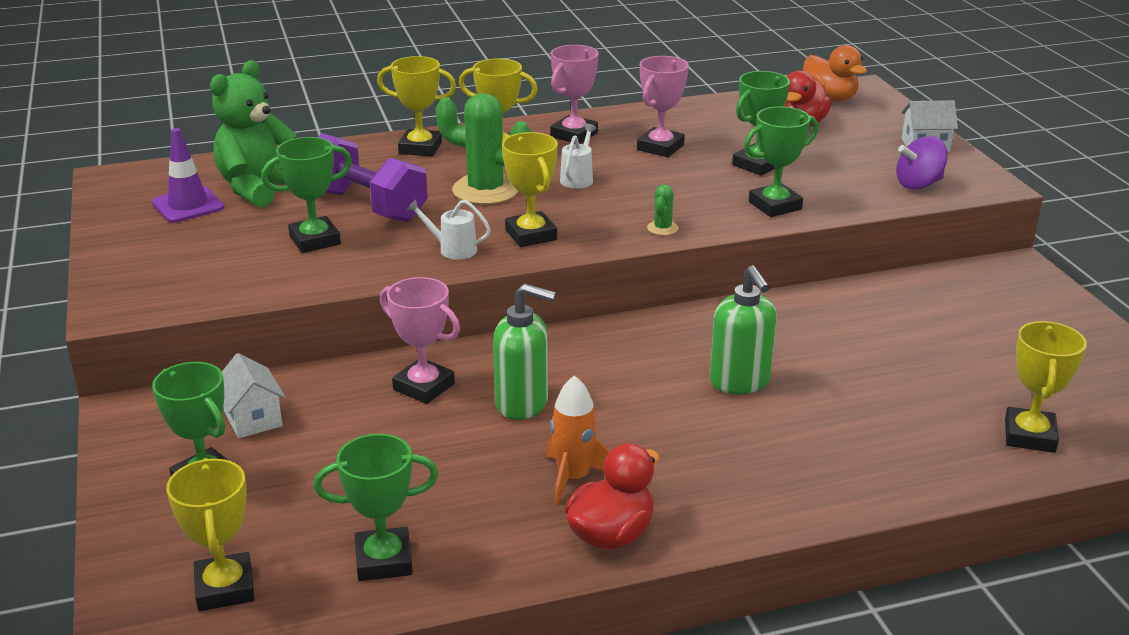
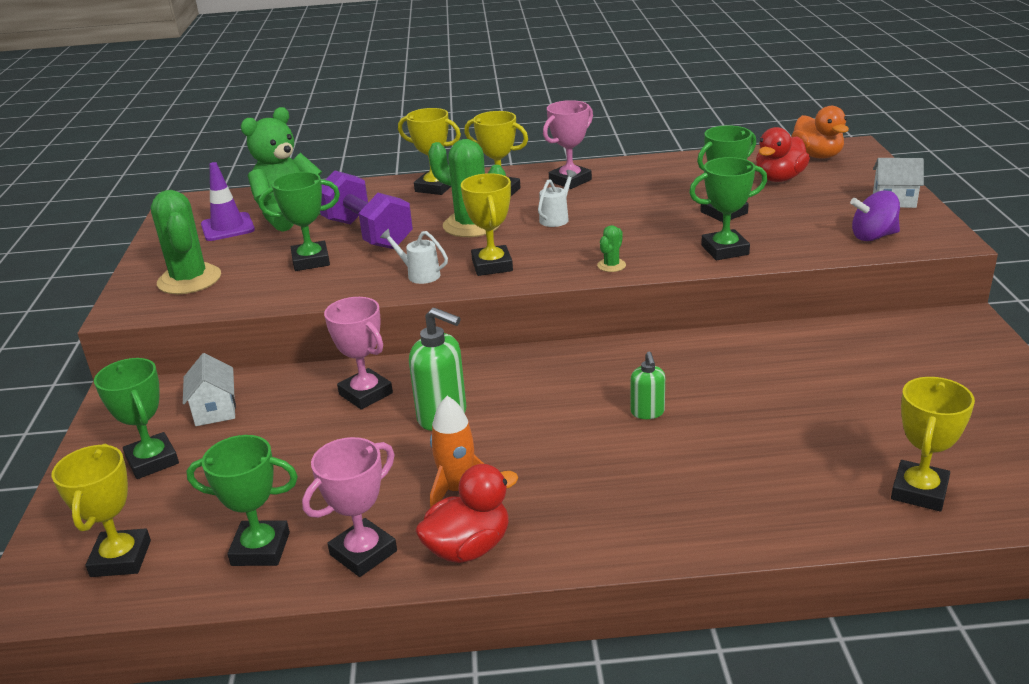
camera: 15 degrees right, 0 degrees up
pink trophy [637,56,689,157] -> pink trophy moved to [302,437,397,577]
green soap dispenser [710,265,777,394] -> green soap dispenser [631,352,665,419], size x0.58
none -> green cactus [151,190,221,294]

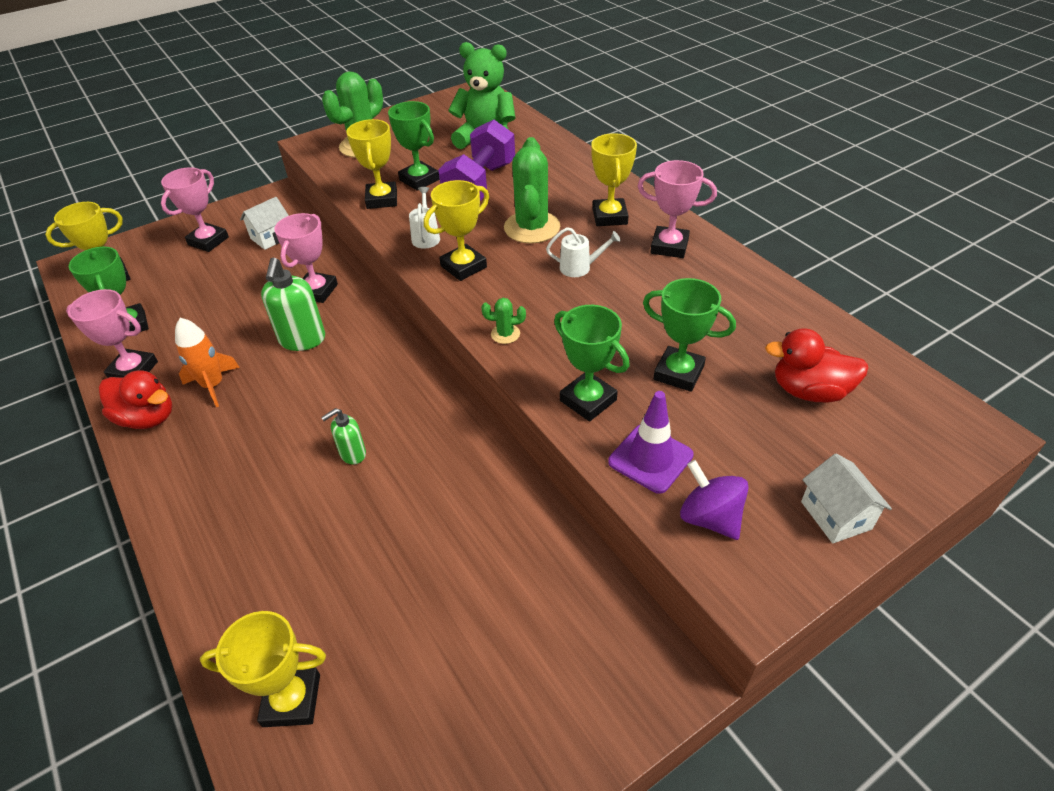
camera: 60 degrees right, 15 degrees up
green trophy [94,358,179,479] -> pink trophy [161,167,229,252]
purple traffic cone [201,162,255,241] -> purple traffic cone moved to [608,391,694,494]
yellow trophy [398,108,461,195] -> yellow trophy moved to [346,119,397,209]
orange duck [791,106,849,159] -> none

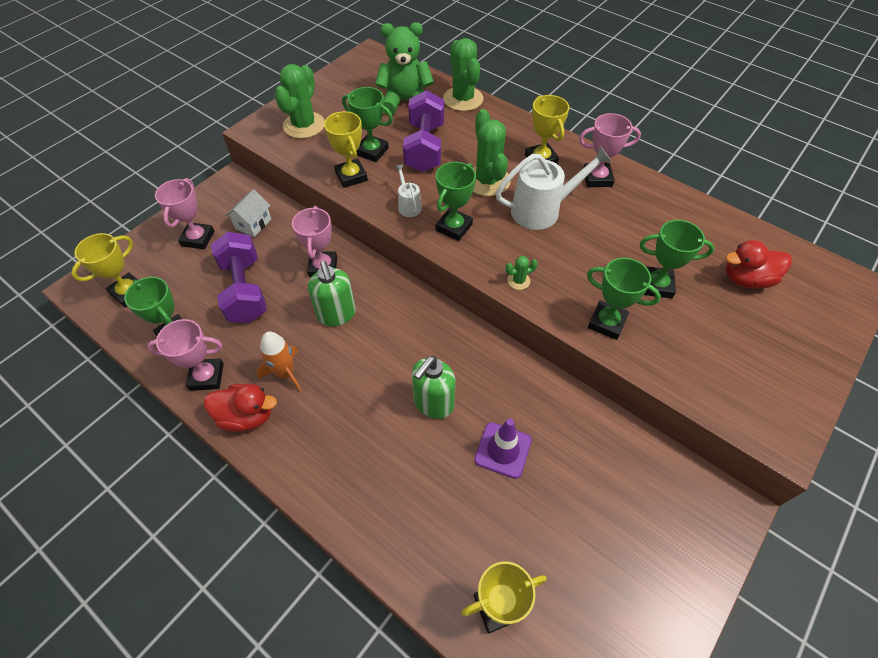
camera: 20 degrees left, 10 degrees up
green soap dispenser [321,408,366,464] -> green soap dispenser [412,356,456,419], size x1.73
yellow trophy [424,180,489,281] -> green trophy [436,162,476,241]
white watering can [546,227,620,277] -> white watering can [496,146,612,230], size x2.00
purple traffic cone [608,391,694,494] -> purple traffic cone moved to [475,419,532,479]
purple spinning top [680,460,749,540] -> none
white house [801,453,892,543] -> none
none -> purple dumbbell [211,232,267,323]
none -> green cactus [443,38,483,111]

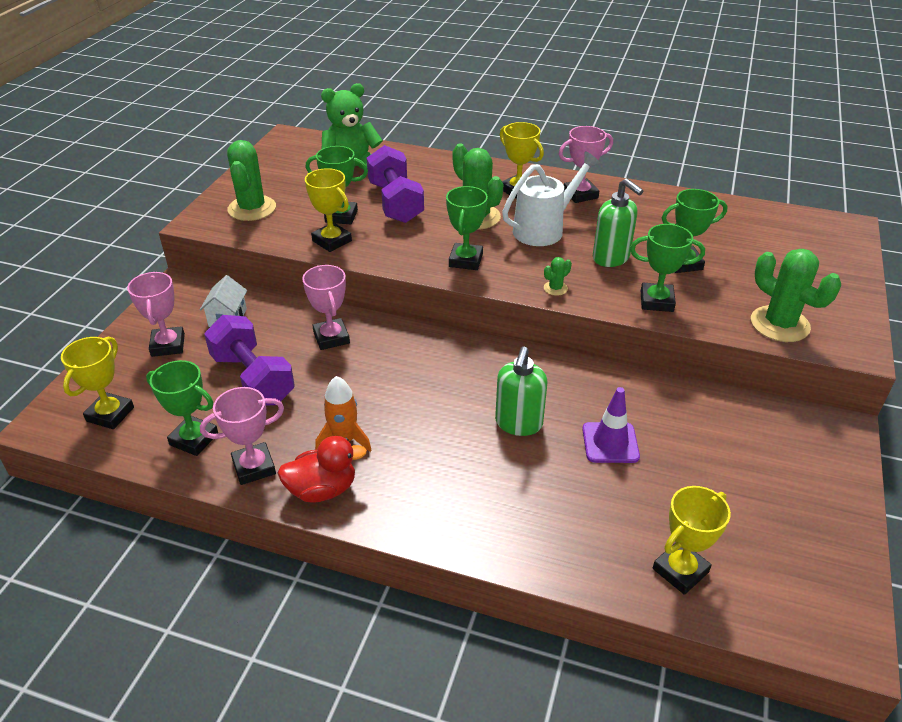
camera: 20 degrees left, 15 degrees down
green soap dispenser [308,261,356,326] -> green soap dispenser moved to [593,178,643,267]
white watering can [395,164,422,217] -> none
green cactus [443,38,483,111] -> green cactus moved to [751,249,841,342]
red duck [726,240,792,289] -> none

